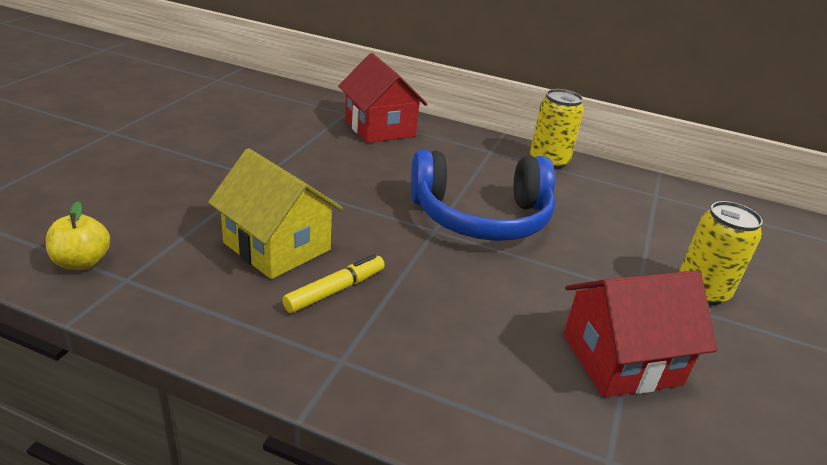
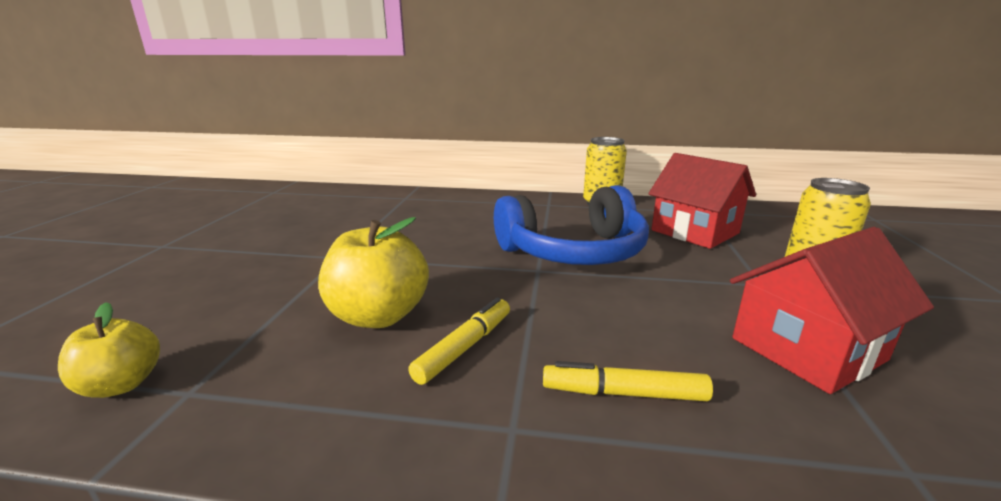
camera: 10 degrees left, 10 degrees down
yellow house [208,148,343,279] -> yellow apple [318,217,429,328]
red house [338,53,427,143] -> red house moved to [648,153,756,249]
none -> yellow marker [543,361,713,401]

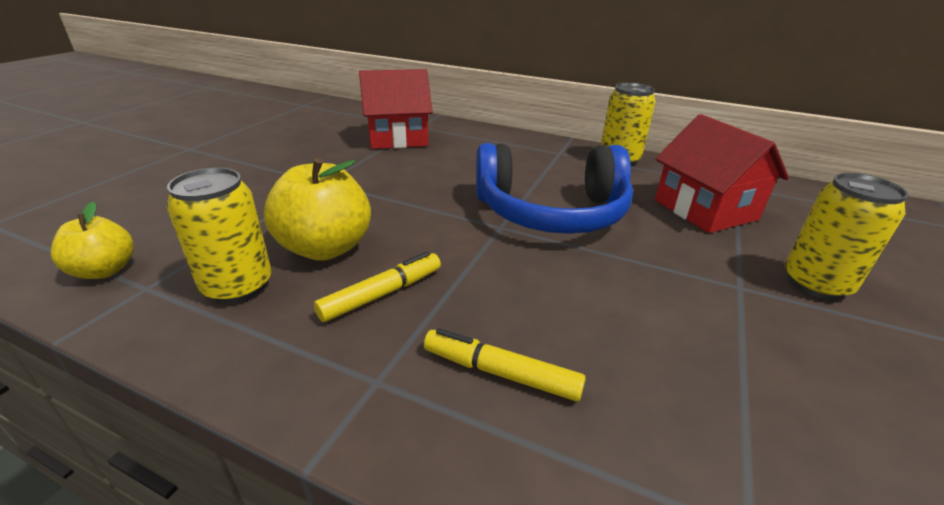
camera: 15 degrees right, 10 degrees up
red house [730,227,934,394] -> red house moved to [359,69,433,149]
none -> yellow can [166,168,271,304]

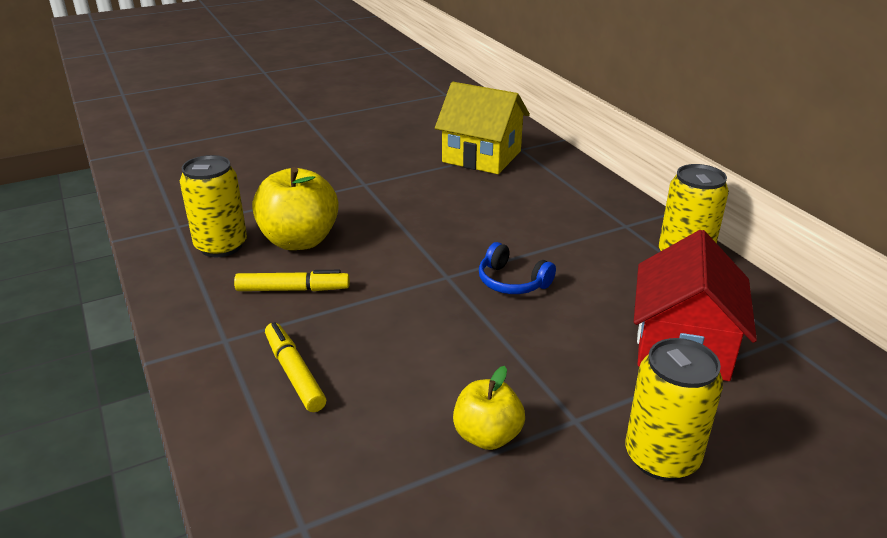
camera: 40 degrees right, 0 degrees up
yellow apple [51,202,134,279] -> yellow apple moved to [453,366,525,450]
red house [359,69,433,149] -> yellow house [435,82,530,174]
blue headphones [476,143,633,234] -> blue headphones [479,242,556,294], size x0.43

